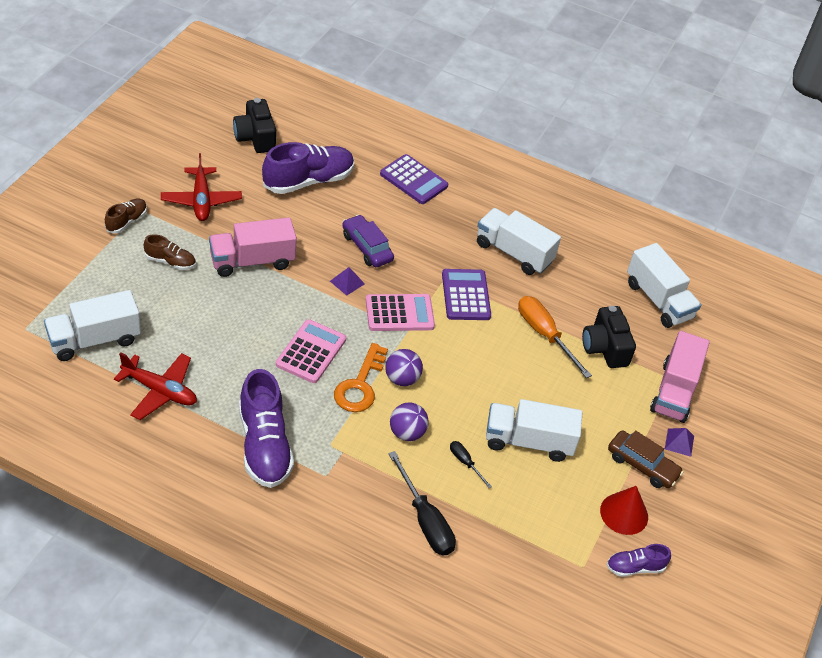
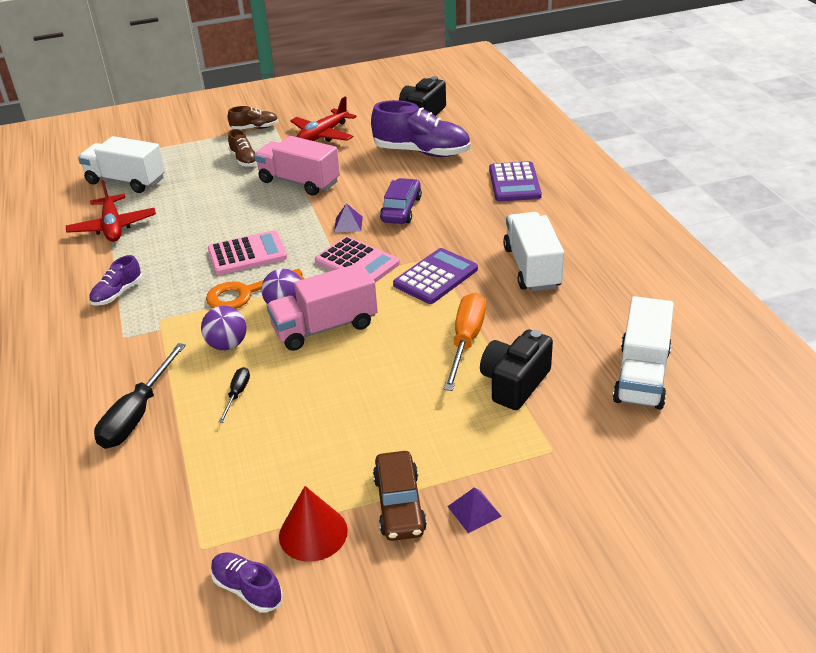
camera: 55 degrees right, 10 degrees down
purple shoe [239,369,294,488] -> purple shoe [89,255,142,306], size x0.51
white truck [486,399,582,462] -> none
pink truck [650,331,710,423] -> pink truck moved to [267,263,378,351]

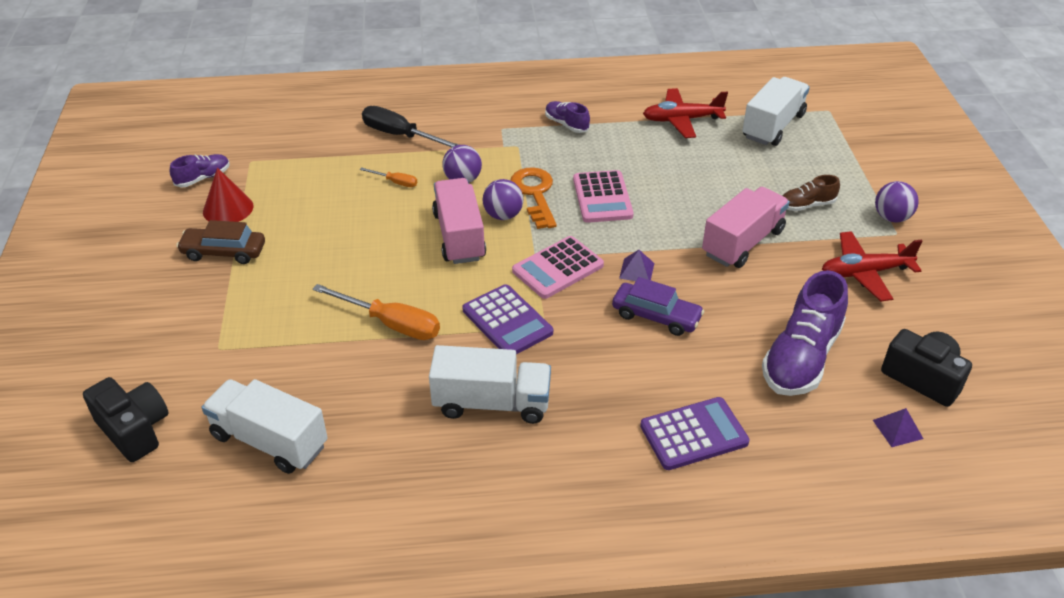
camera: 100 degrees right, 5 degrees up
black screwdriver [219,367,250,423] -> orange screwdriver [360,167,417,187]
brown shoe [228,106,278,130] -> purple ball [875,181,919,223]
red plane [290,96,357,142] -> red plane turned 60 degrees counterclockwise [822,231,922,301]
purple pyramid [447,487,502,533] -> purple pyramid moved to [873,408,923,447]
black camera [480,330,553,410] -> black camera moved to [83,377,169,462]
purple calculator [489,161,542,201] -> purple calculator turned 150 degrees clockwise [640,397,750,470]

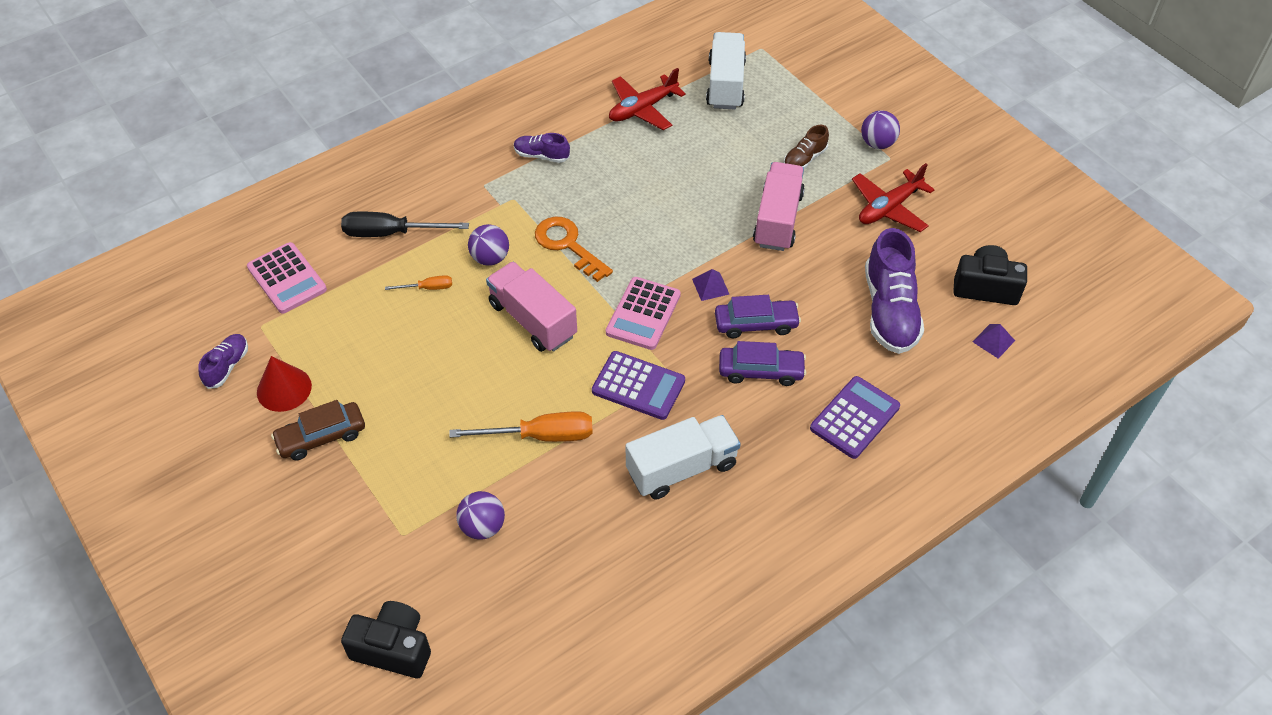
camera: 30 degrees left, 10 degrees up
white truck [202,379,328,474] -> none
purple ball [483,179,523,220] -> purple ball moved to [456,491,505,540]
pink calculator [573,170,634,223] -> pink calculator moved to [247,242,327,314]
none -> purple car [719,341,806,386]

